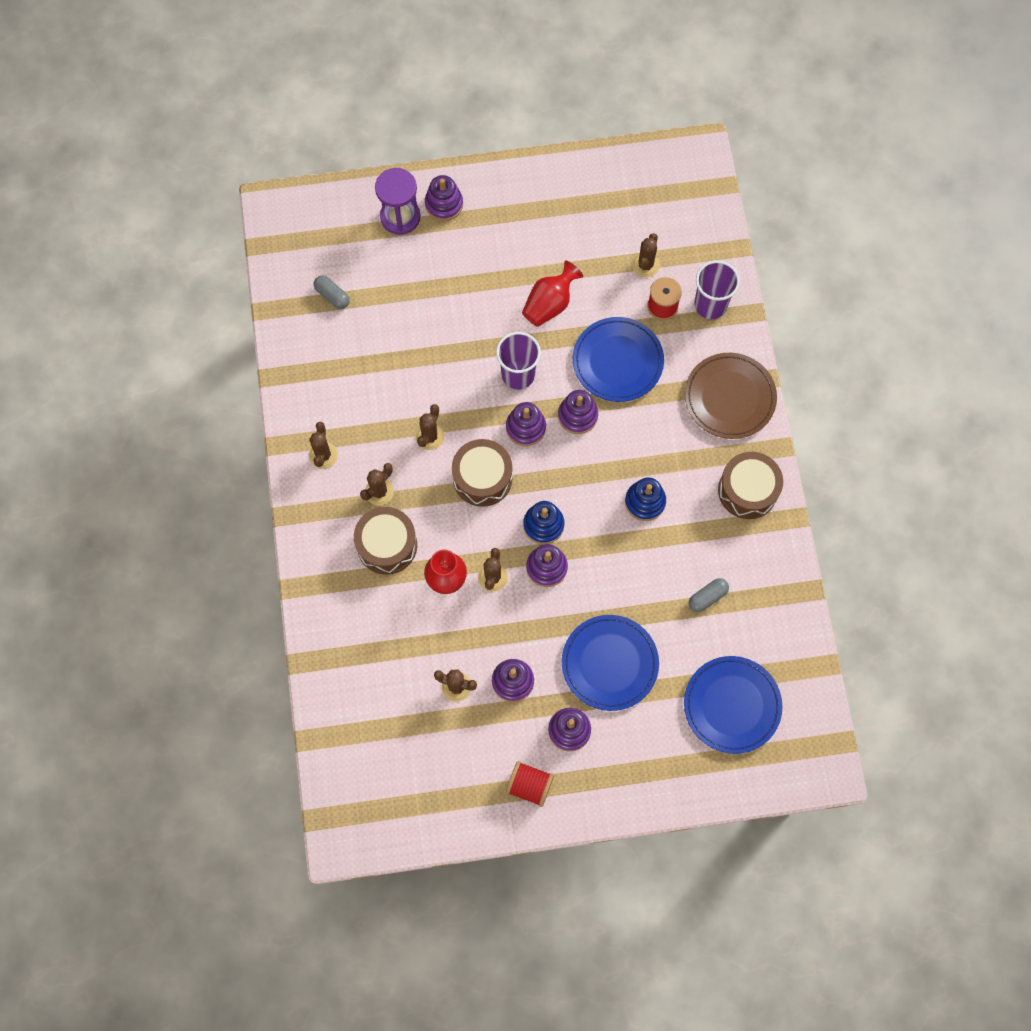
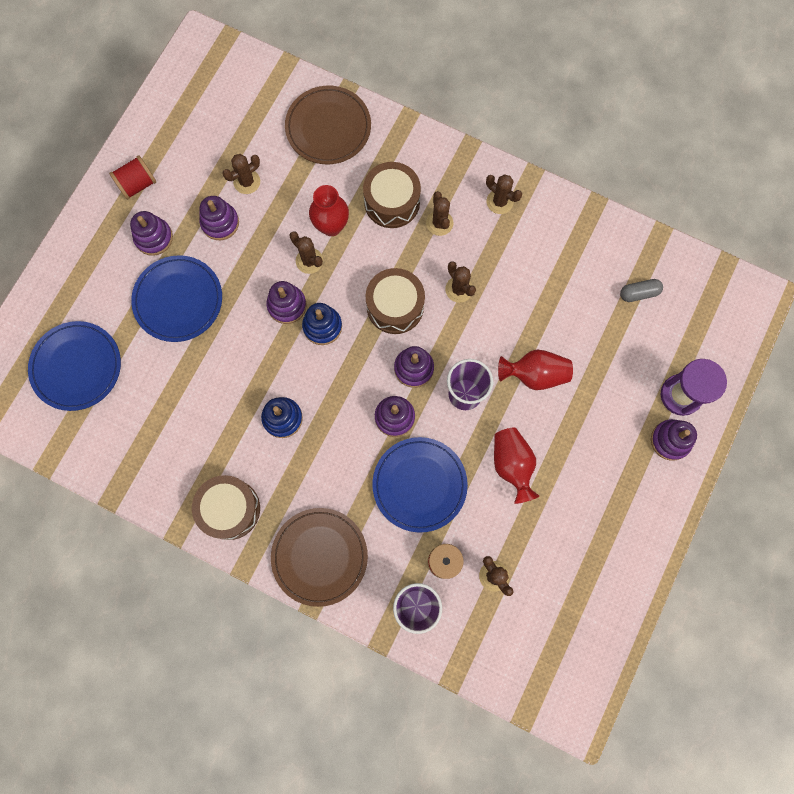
camera: 125 degrees right, 5 degrees up
grey capsule [689,578,729,612] -> none
none -> brown plate [285,86,371,164]
none -> red vase [498,349,573,390]

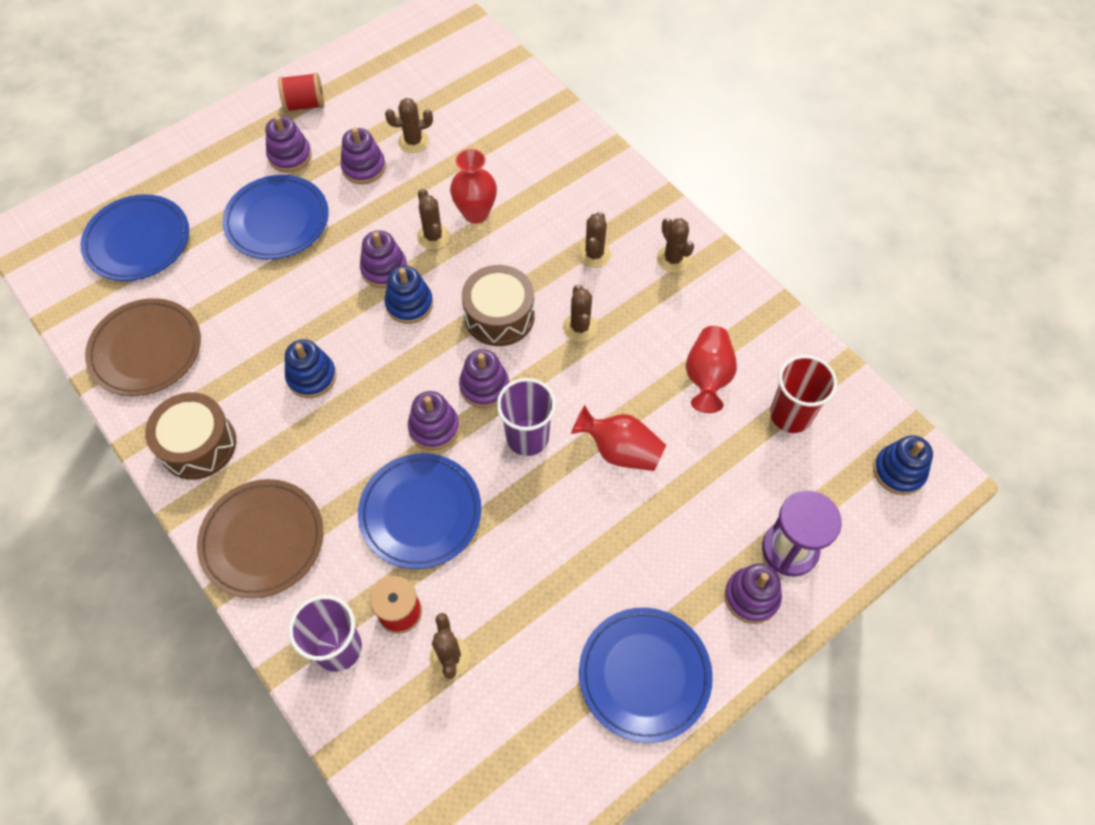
camera: 25 degrees right, 15 degrees down
brown plate [285,86,371,164] -> brown plate moved to [85,298,201,396]
brown drum [363,162,421,228] -> none
red vase [494,428,539,504] -> red vase moved to [686,326,737,413]
grey capsule [620,279,663,302] -> red cup [770,355,837,433]
none -> blue plate [579,608,713,743]
none -> blue stacking toy [873,435,933,495]

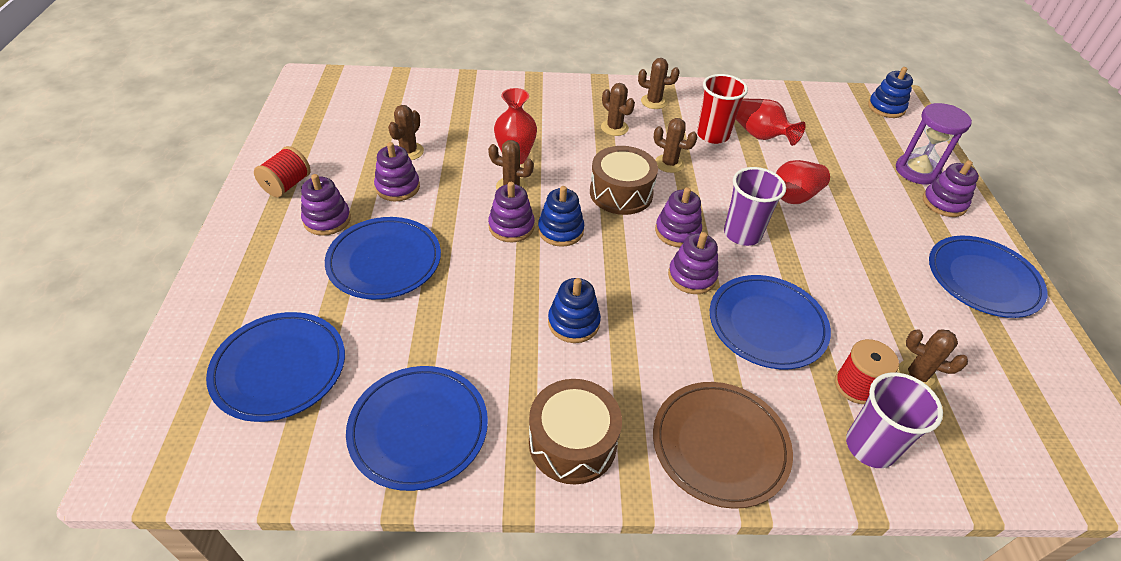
camera: 55 degrees left, 15 degrees down
brown plate [85,298,201,396] -> blue plate [346,366,488,491]
red cup [770,355,837,433] -> red cup moved to [697,74,748,144]

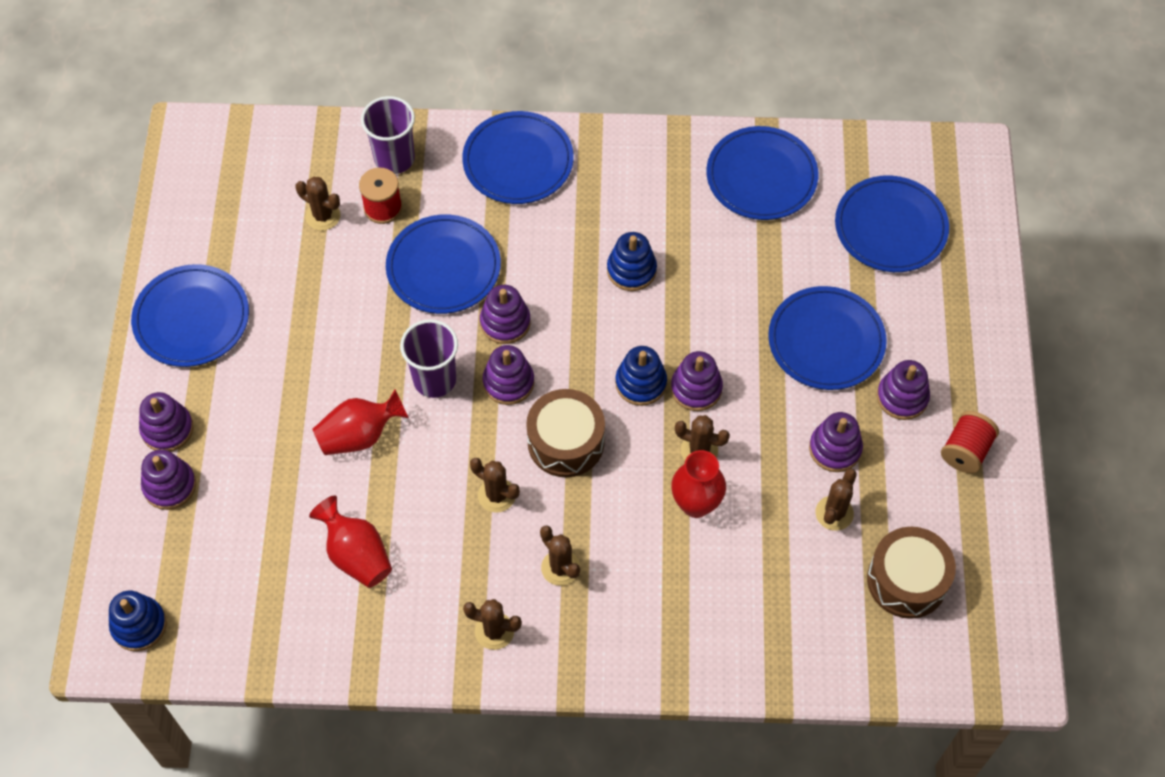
camera: 175 degrees left, 15 degrees up
brown drum [529,379,622,484] -> brown drum moved to [867,527,956,619]
brown plate [653,382,793,509] -> blue plate [462,111,574,204]
red cup [697,74,748,144] -> none
purple hourglass [896,103,972,184] -> purple stacking toy [141,450,196,510]

